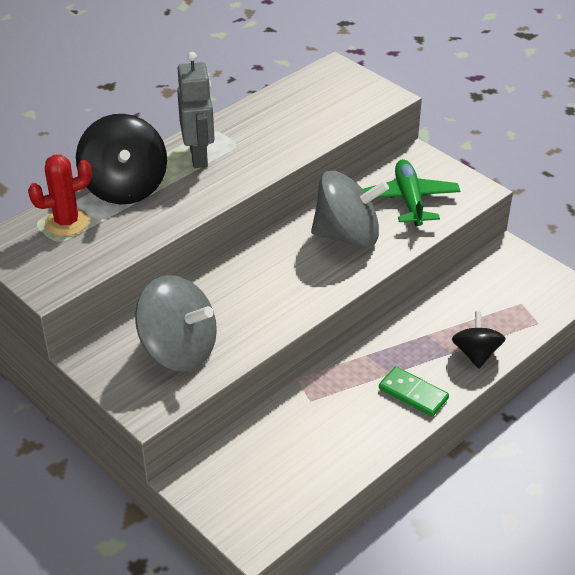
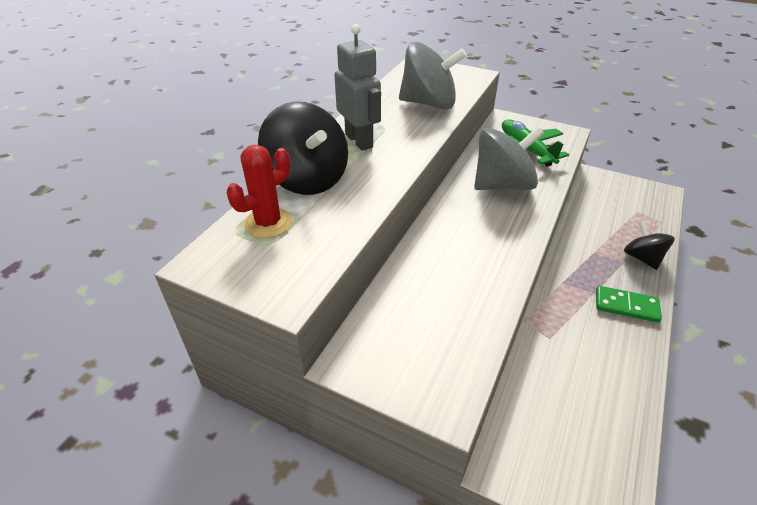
camera: 20 degrees left, 0 degrees up
grey spinning top [135,275,217,372] -> grey spinning top moved to [399,42,467,109]

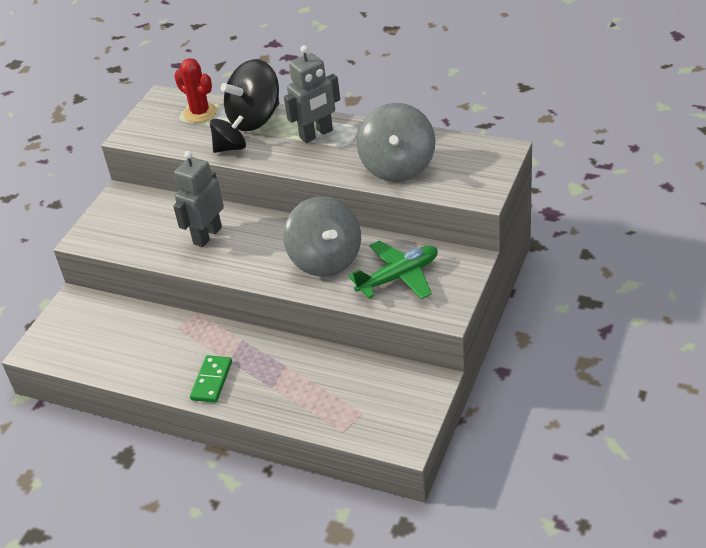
camera: 90 degrees right, 0 degrees up
black spinning top [624,221,675,270] -> black spinning top moved to [210,115,246,153]
none -> grey robot [173,151,224,247]

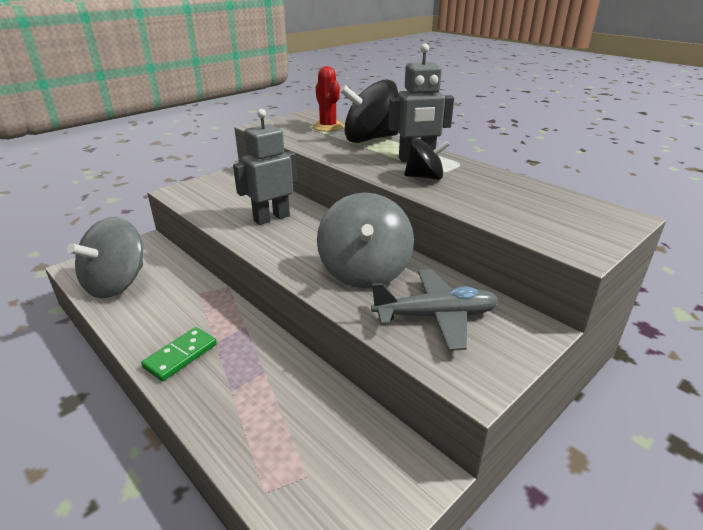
camera: 20 degrees right, 10 degrees down
black spinning top [210,115,246,153] -> black spinning top moved to [405,138,450,180]
green plane [349,241,438,299] -> grey plane [371,269,499,351]
grey spinning top [357,103,435,182] -> grey spinning top moved to [67,217,143,298]

